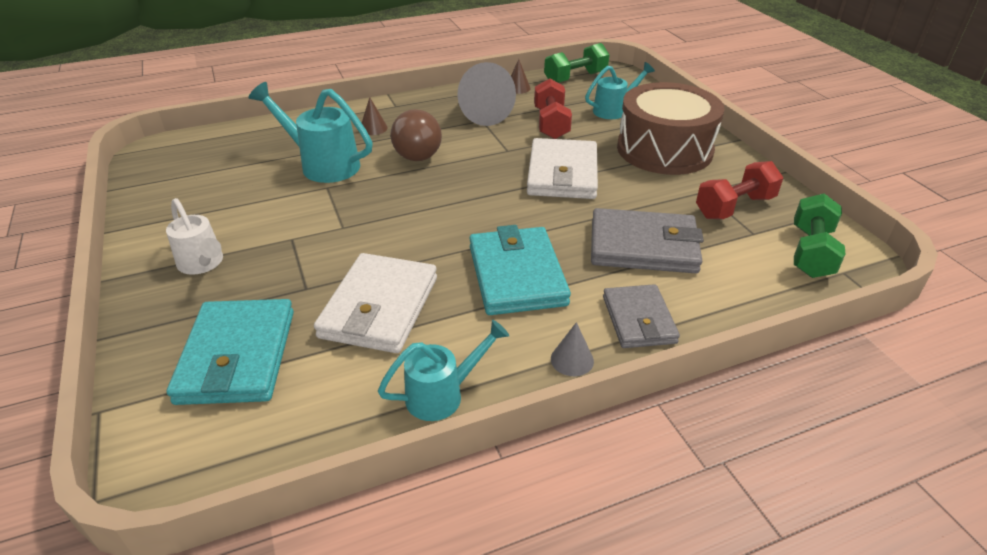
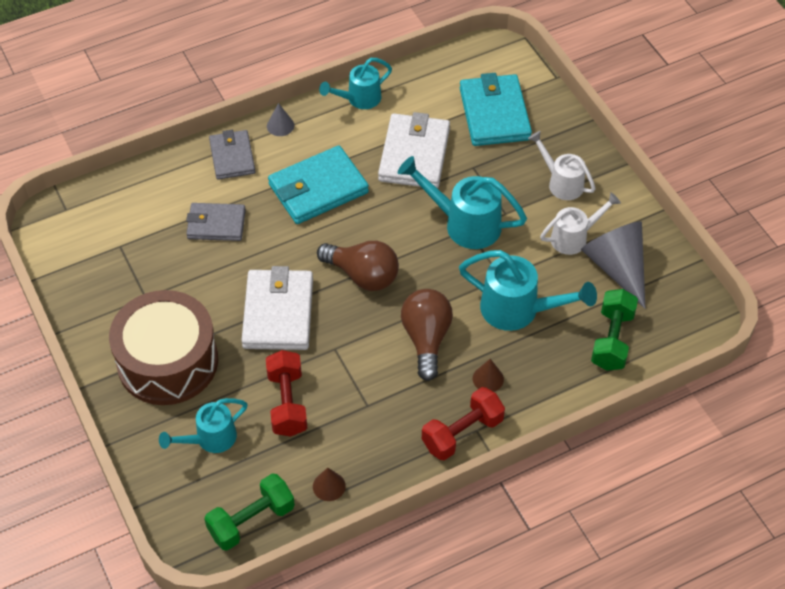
camera: 175 degrees right, 15 degrees up
grey cone [457,62,516,126] -> grey cone moved to [581,221,646,309]
turquoise wallet [469,225,571,315] -> turquoise wallet turned 75 degrees clockwise [268,145,369,224]
grey wallet [591,208,704,273] -> grey wallet [186,203,246,241], size x0.65
red dumbbell [696,161,783,219] -> red dumbbell moved to [422,387,505,461]
green dumbbell [794,194,845,278] -> green dumbbell moved to [591,289,638,371]
none -> brown light bulb [317,241,399,291]
none -> turquoise watering can [398,156,527,249]
none -> white watering can [540,193,621,255]

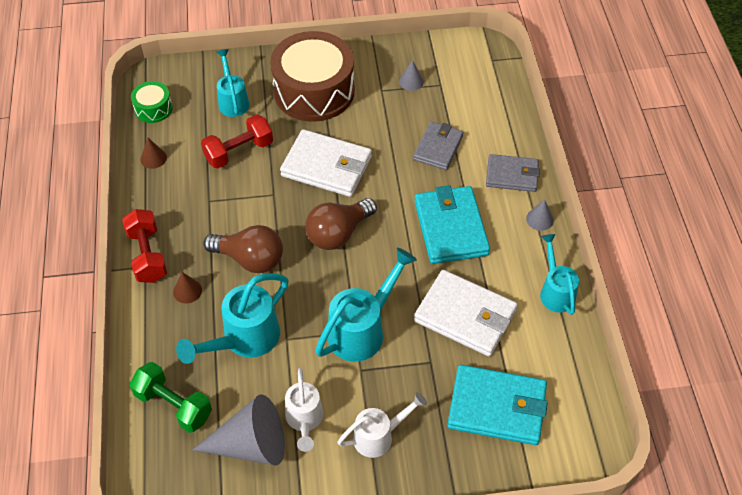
camera: 110 degrees right, 0 degrees up
green dumbbell [204,473,295,551] -> green drum [131,81,173,123]
red dumbbell [266,350,307,437] -> red dumbbell turned 45 degrees counterclockwise [201,114,273,168]
none -> grey cone [399,60,424,91]

